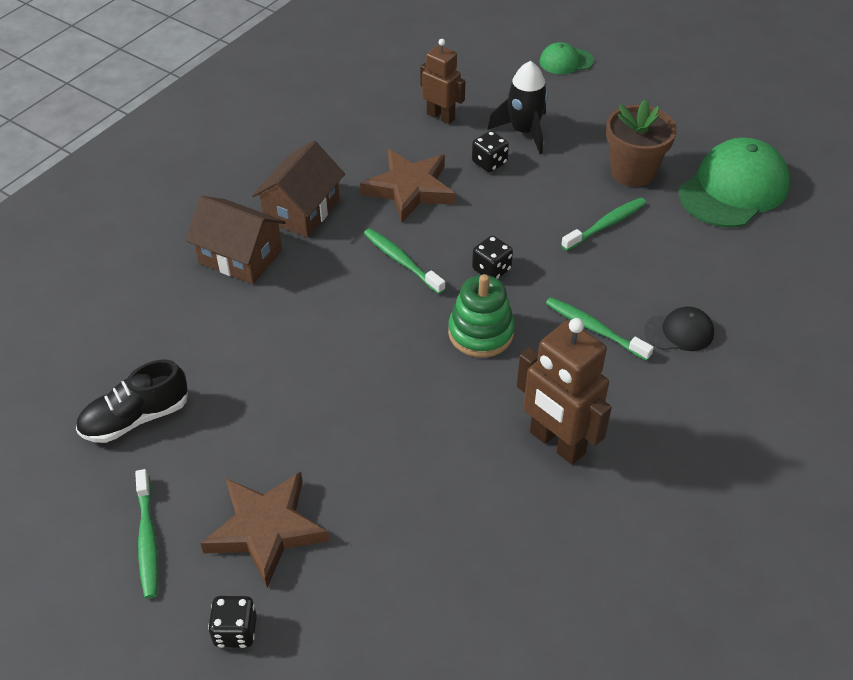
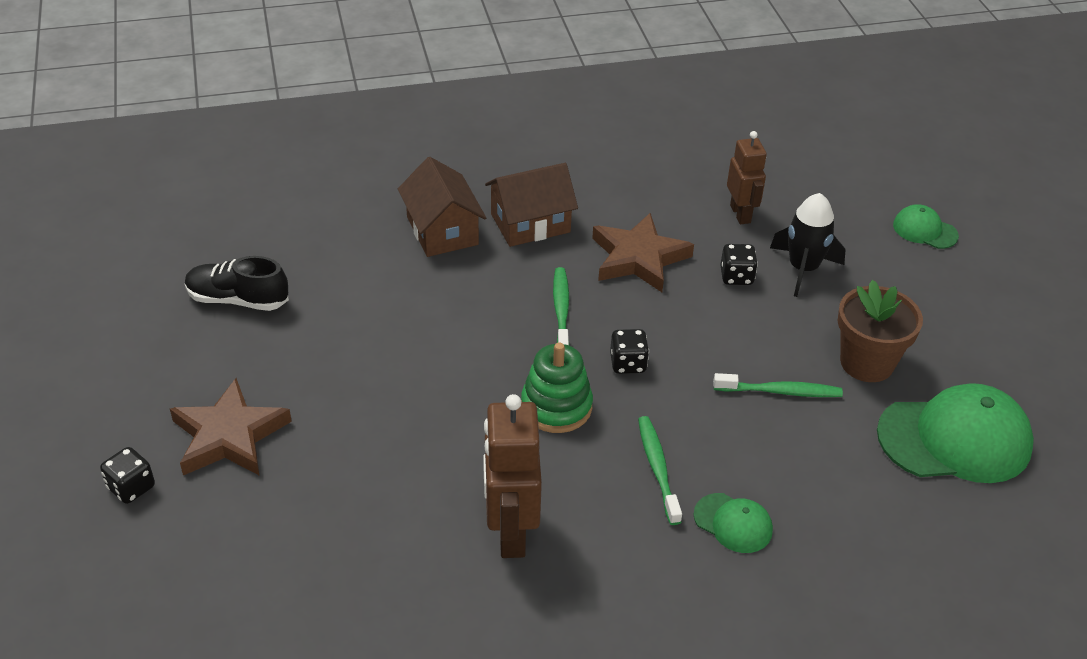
camera: 40 degrees right, 5 degrees down
green toothbrush [135,469,158,599] -> none
black cap [644,306,714,351] -> green cap [693,493,773,553]

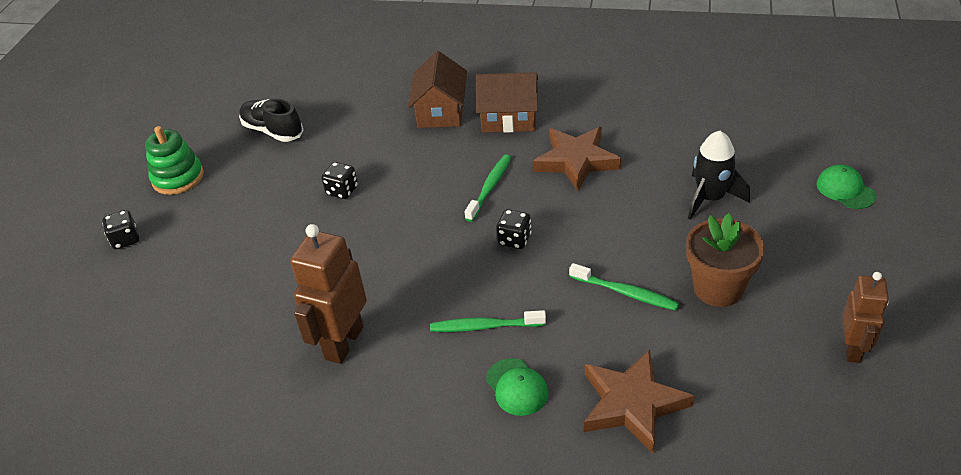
camera: 30 degrees right, 0 degrees up
brown star [170,378,292,475] -> brown star moved to [584,349,694,453]
green stacking toy [521,342,593,433] -> green stacking toy moved to [145,126,204,195]
green toothbrush [638,416,682,525] -> green toothbrush turned 105 degrees counterclockwise [430,310,546,332]
black dice [720,244,758,285] -> black dice moved to [322,162,358,199]
brown robot [727,131,767,224] -> brown robot moved to [843,272,889,363]
green cap [877,383,1034,483] -> none

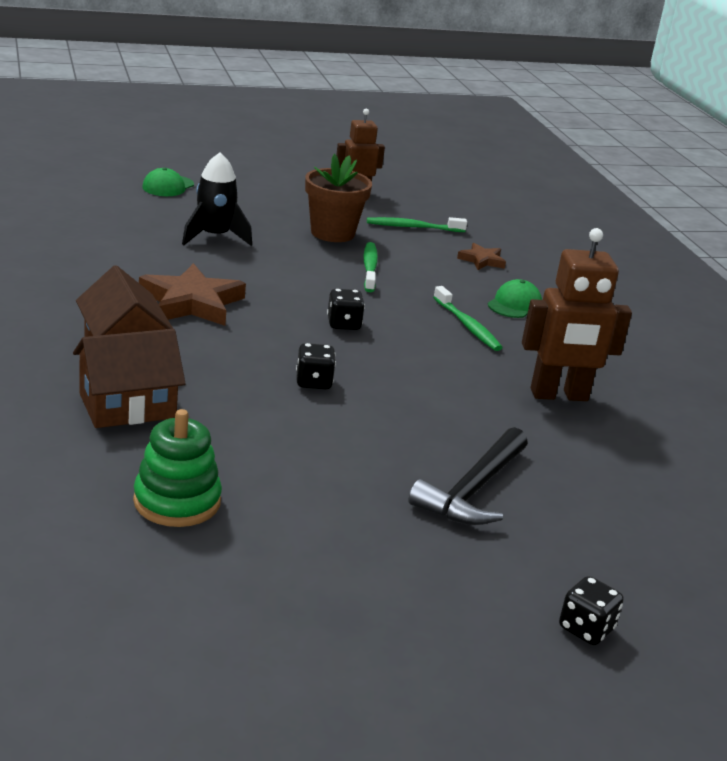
camera: 125 degrees left, 15 degrees down
green stacking toy [145,126,204,195] -> green stacking toy moved to [133,409,222,527]
black shoe [239,99,303,142] -> none
black dice [322,162,358,199] -> black dice moved to [296,343,336,389]
green toothbrush [465,155,511,222] -> green toothbrush moved to [367,217,467,232]
brown star [584,349,694,453] -> brown star [457,243,506,270], size x0.52
none -> black hammer [408,427,528,525]

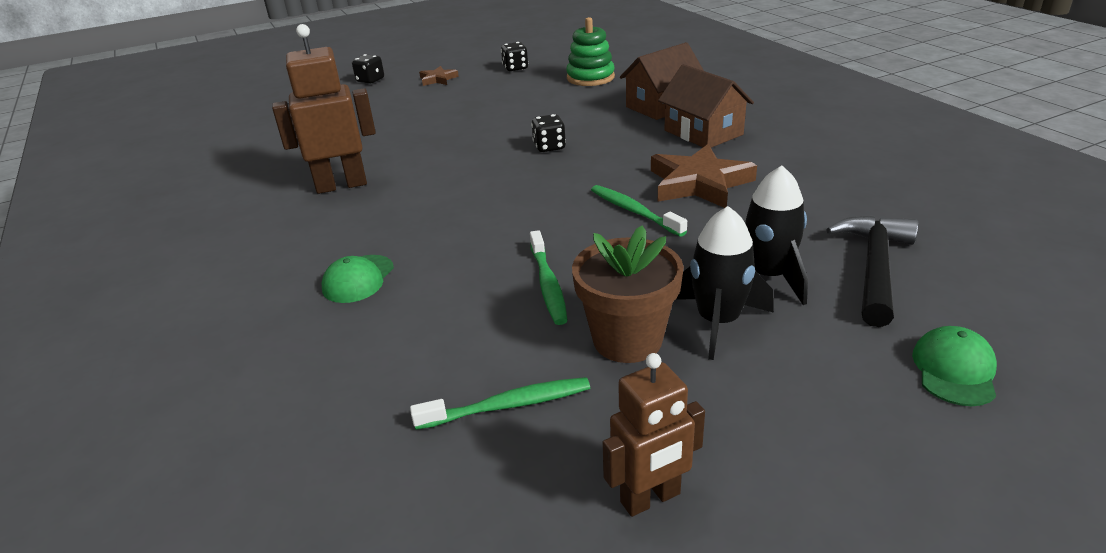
camera: 175 degrees right, 5 degrees up
black dice [327,289,365,330] -> black dice moved to [501,42,528,71]
black hammer [408,427,528,525] -> black hammer moved to [826,215,918,327]
green toothbrush [433,286,503,351] -> green toothbrush moved to [591,185,687,237]
brown star [457,243,506,270] -> brown star moved to [419,66,459,86]
none -> black rocket [675,206,774,360]

